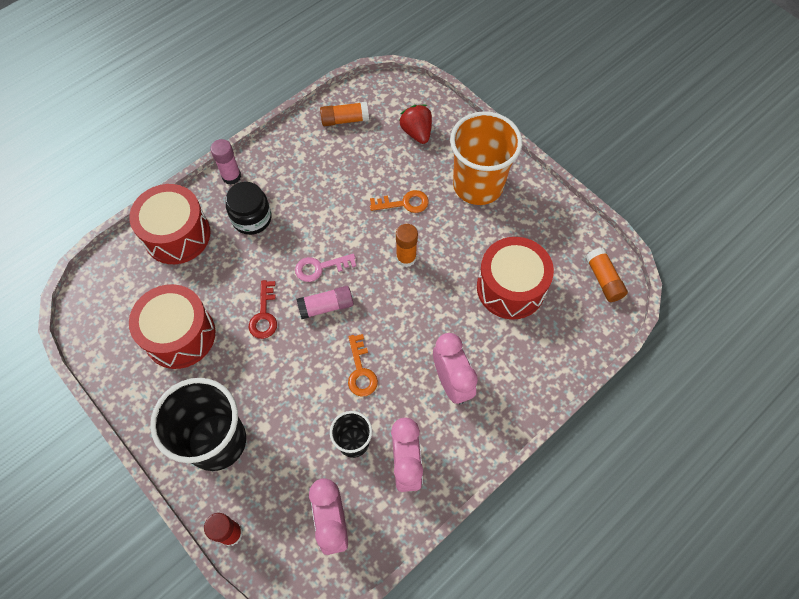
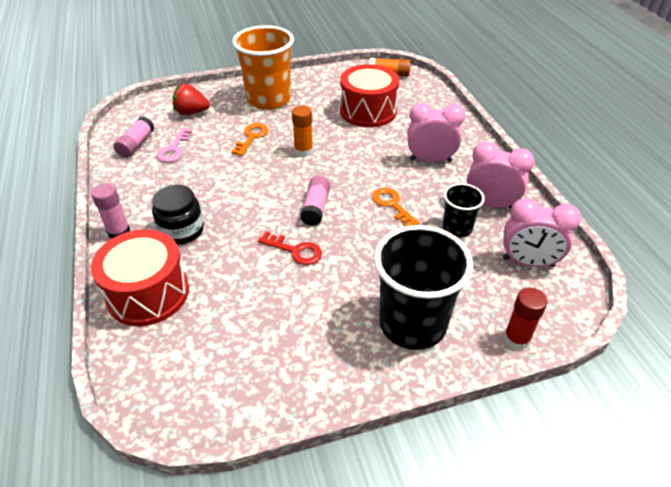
camera: 65 degrees left, 20 degrees down
red drum [129,284,215,369] -> none
pink key [295,254,356,282] -> pink key moved to [157,128,192,162]
orange glue stick [320,102,369,126] -> pink glue stick [113,117,155,158]
orange key [348,334,378,397] -> orange key turned 135 degrees counterclockwise [372,188,419,227]

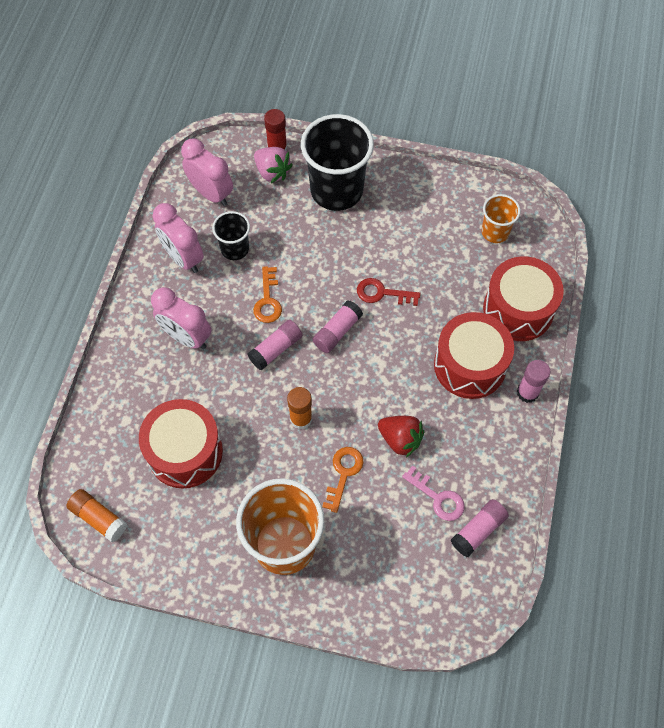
camera: 150 degrees left, 20 degrees up
black jar [152,185,204,245] -> red drum [434,312,514,399]
pink key [157,128,192,162] -> pink key turned 90 degrees clockwise [402,465,465,521]
red strawberry [173,84,210,115] -> red strawberry moved to [378,416,424,457]
orange key [231,123,268,156] -> orange key turned 150 degrees clockwise [322,447,364,513]
red key [258,231,322,265] -> red key turned 45 degrees counterclockwise [357,278,421,306]
none -> pink glue stick [247,320,302,370]
none -> pink strawberry [254,147,293,183]
none -> orange cup [482,194,521,243]

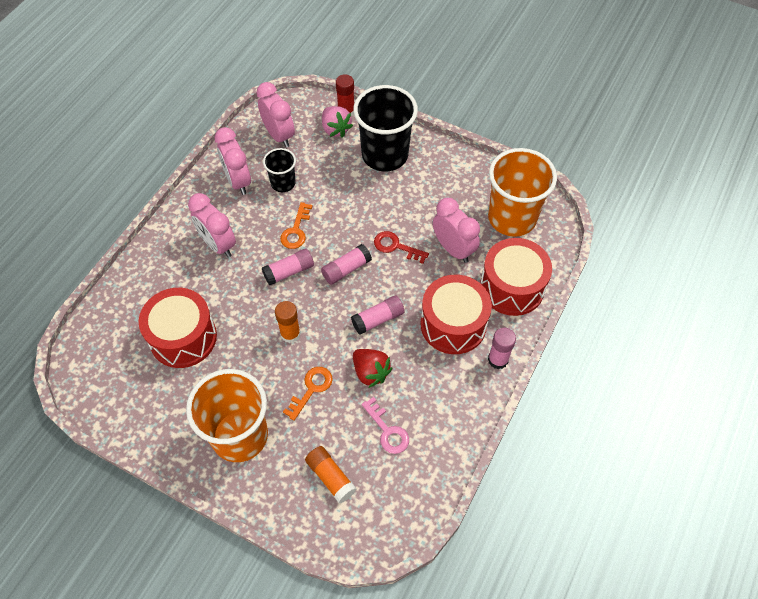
camera: 15 degrees right, 5 degrees down
orange glue stick [66,489,127,542] -> orange glue stick moved to [305,446,357,504]
pink glue stick [451,499,509,557] -> pink glue stick moved to [351,296,404,335]
orange cup [482,194,521,243] -> orange cup [488,148,557,237], size x1.92
none -> pink clock [433,198,480,263]

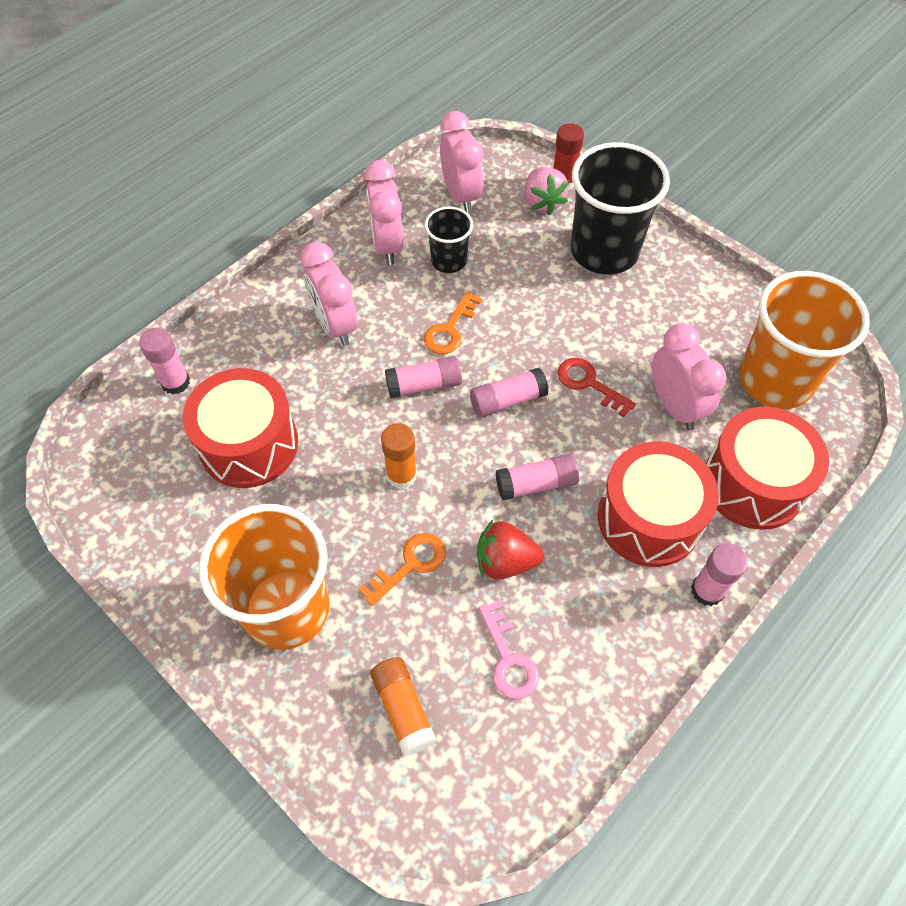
camera: 15 degrees right, 0 degrees up
red strawberry [353,349,392,388] -> red strawberry turned 120 degrees clockwise [477,520,544,579]
none -> pink glue stick [139,327,190,394]

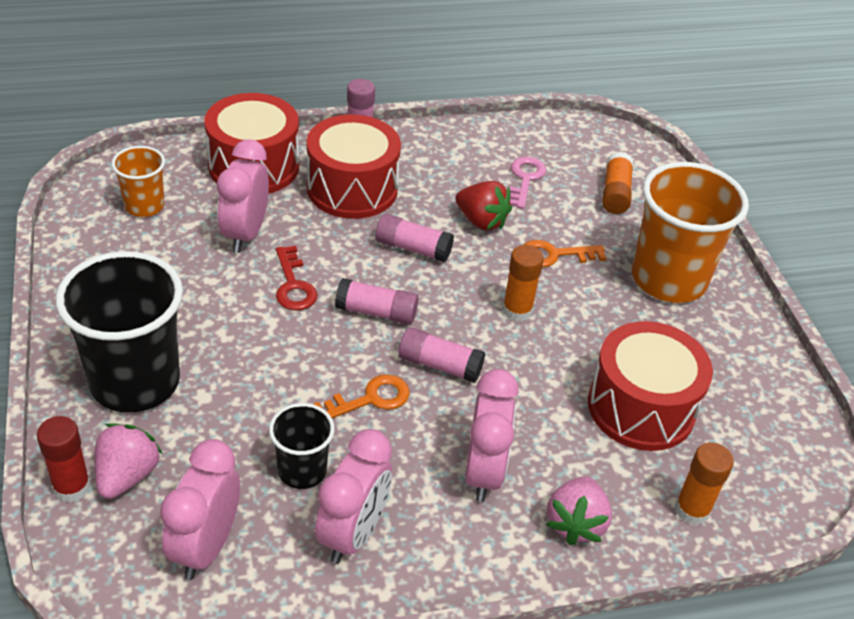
camera: 150 degrees left, 15 degrees down
pink glue stick [139,327,190,394] -> orange glue stick [675,442,734,525]
orange cup [739,271,870,409] -> orange cup [111,146,165,217], size x0.52
none -> pink strawberry [546,477,612,545]

